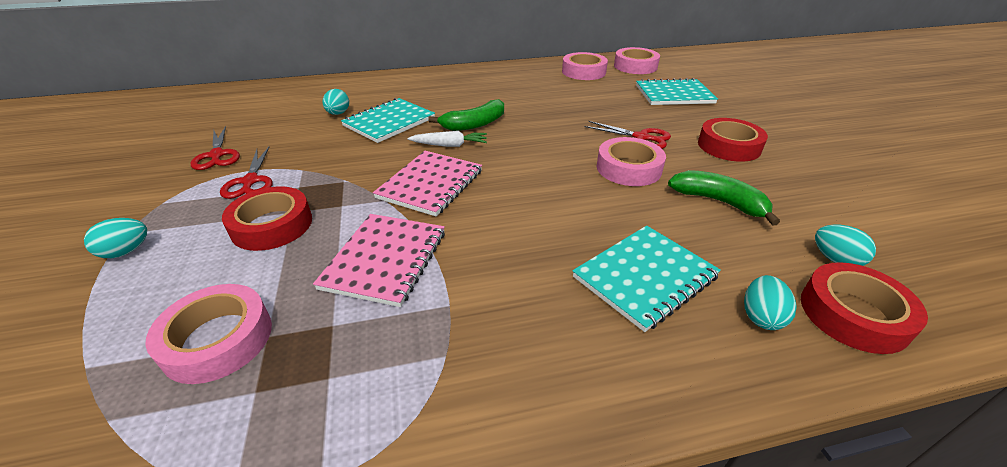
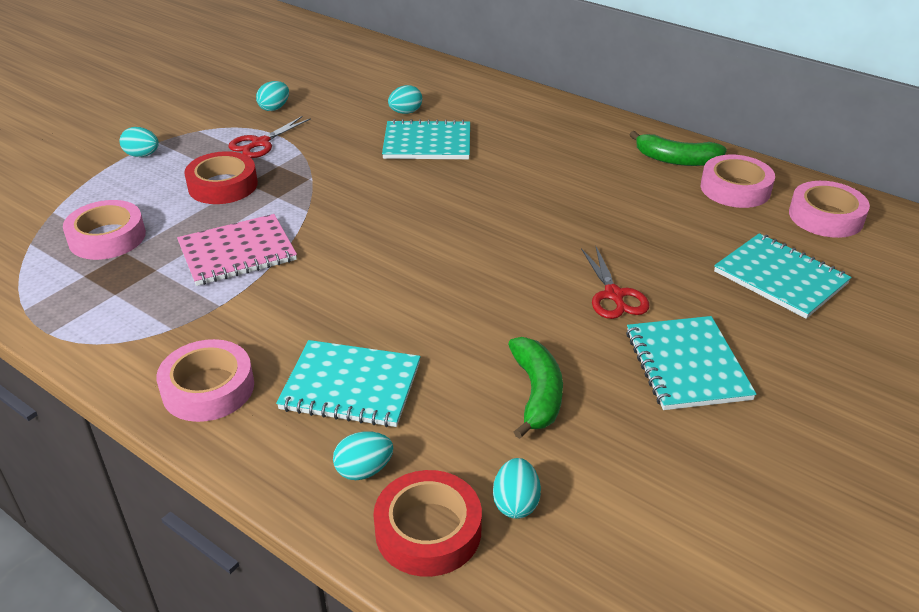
camera: 50 degrees right, 0 degrees up
red scissors [191,126,240,170] -> turquoise egg [256,81,289,111]
pink notebook [373,151,482,216] -> none
white carrot [408,131,487,147] -> none
green banana [428,99,504,131] -> green banana moved to [630,131,727,166]
pink tape [597,137,666,186] -> pink tape moved to [156,339,254,422]
red tape [698,118,768,162] -> turquoise notebook [626,316,757,410]

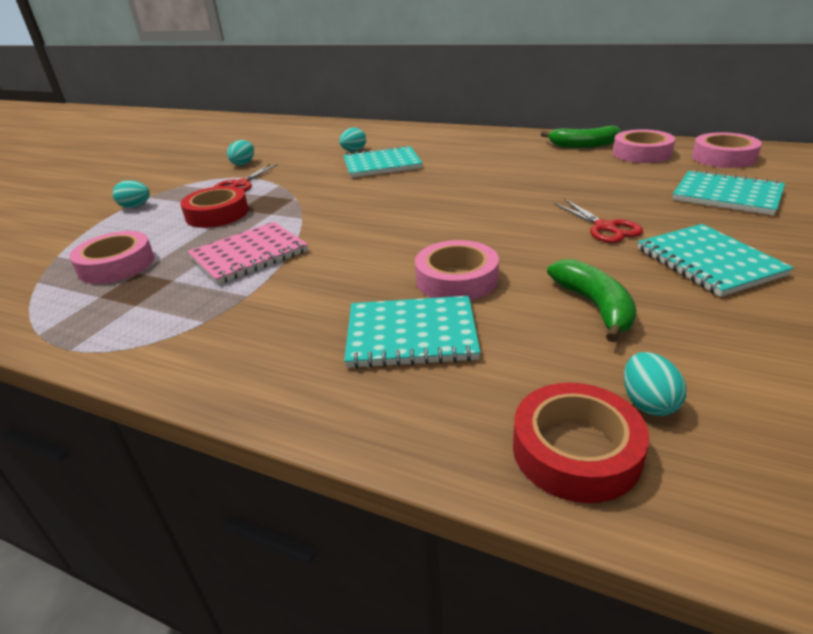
camera: 10 degrees left, 5 degrees down
pink tape [156,339,254,422] -> pink tape moved to [415,240,499,301]
turquoise egg [333,432,393,480] -> none

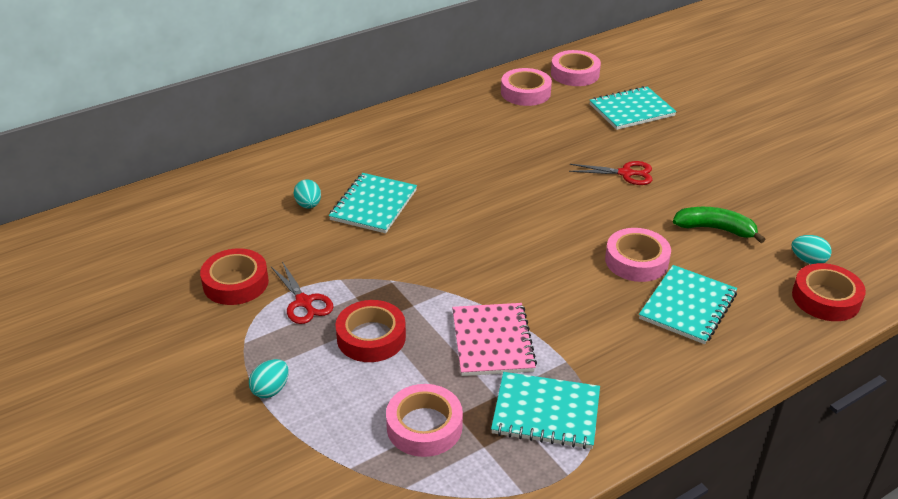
camera: 60 degrees left, 5 degrees up
turquoise egg [227,140,254,166] -> red tape [200,248,269,305]
green banana [541,126,621,148] -> none
turquoise notebook [638,224,794,297] -> turquoise notebook moved to [491,372,600,449]

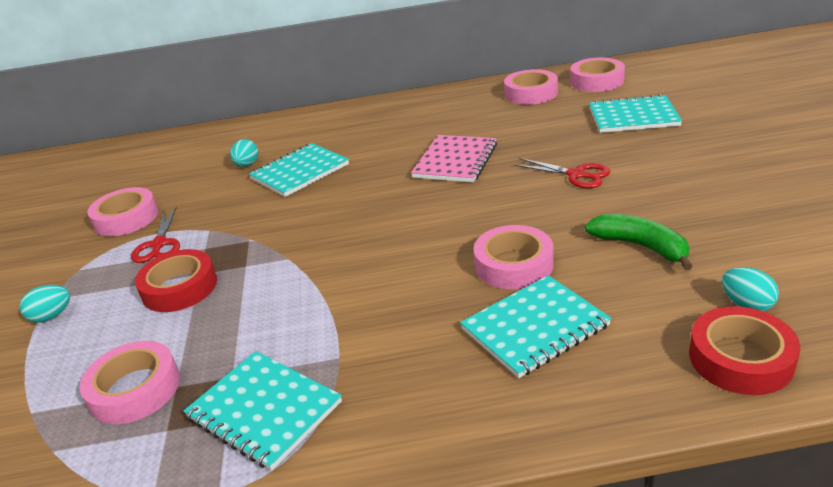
camera: 30 degrees right, 5 degrees down
red tape [200,248,269,305] -> pink tape [87,187,158,236]
pink notebook [452,303,537,376] -> pink notebook moved to [411,135,497,183]

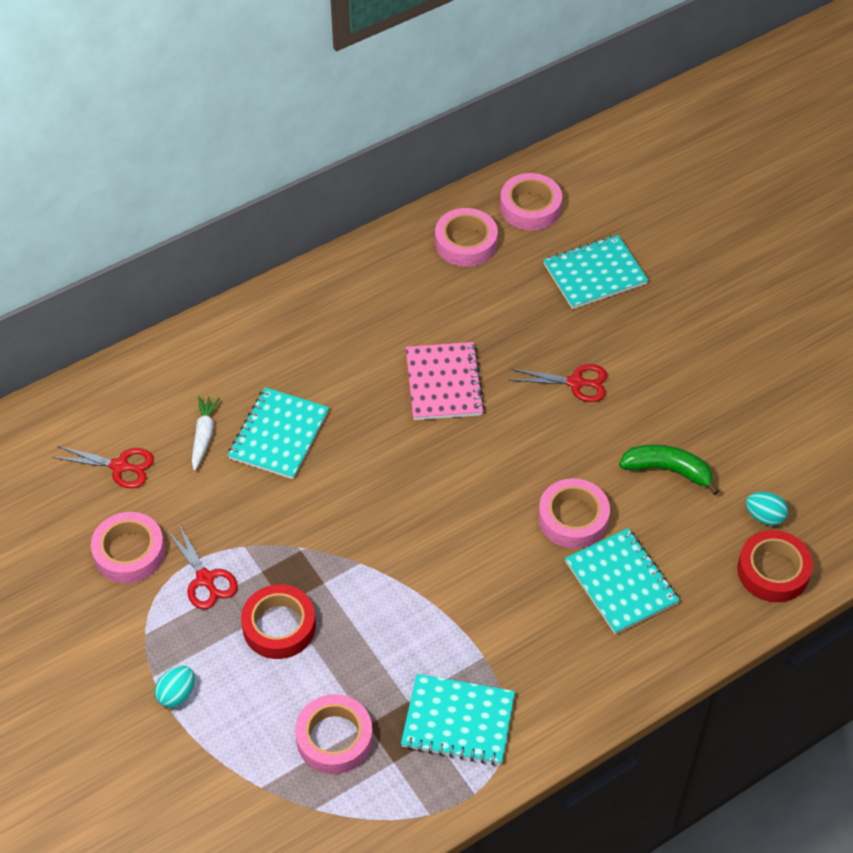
camera: 30 degrees left, 20 degrees up
turquoise egg [230,139,258,167] -> white carrot [192,396,220,471]
turquoise notebook [460,275,611,378] -> turquoise notebook turned 60 degrees counterclockwise [565,528,680,634]
none -> red scissors [52,446,154,489]

